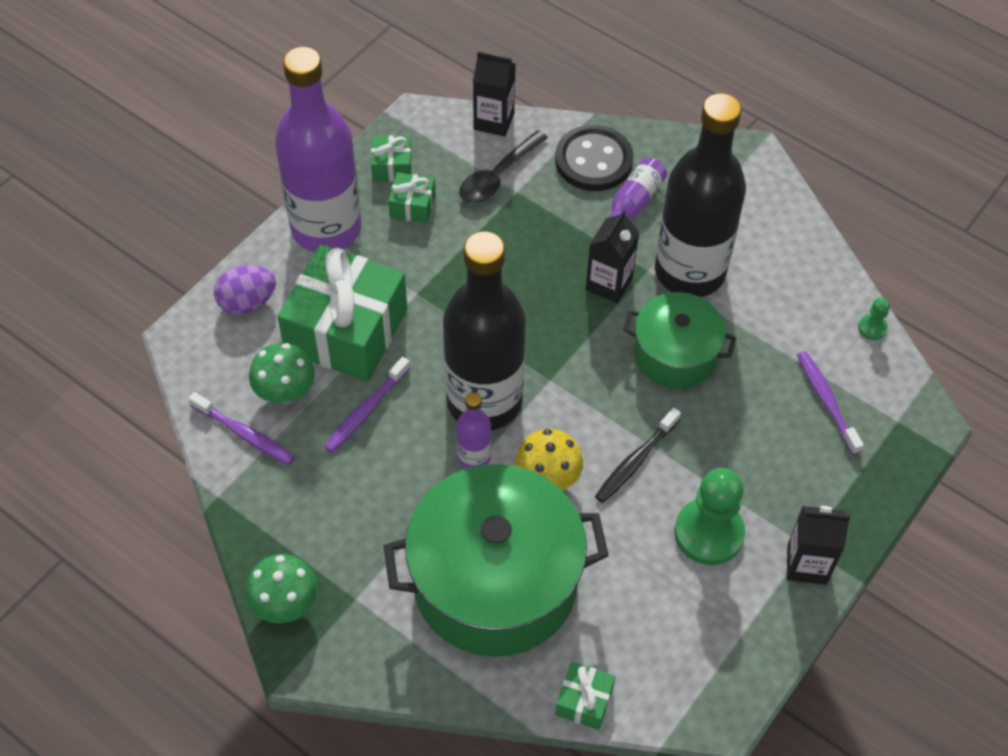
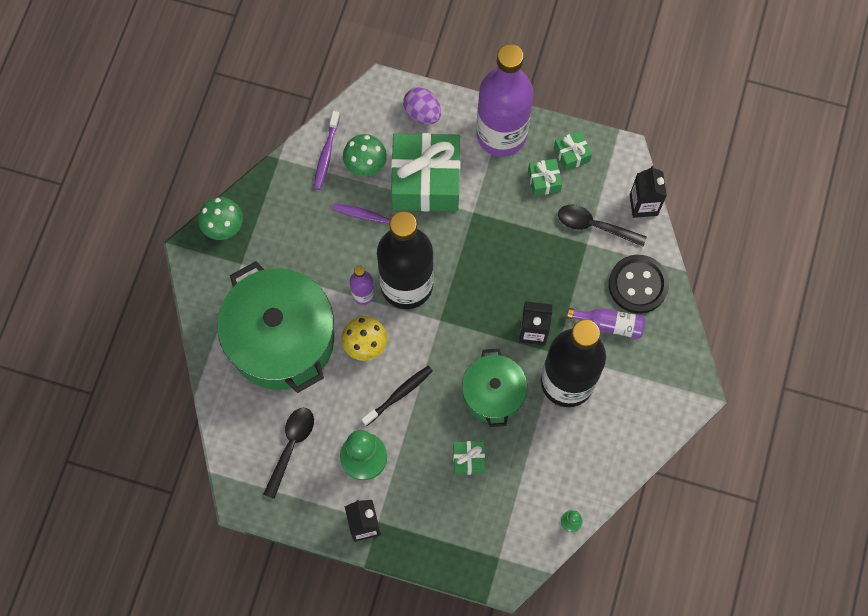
camera: 70 degrees right, 15 degrees up
green gift [555,661,615,730] -> green gift moved to [453,441,485,475]
black toothbrush [595,408,681,503] -> black toothbrush turned 120 degrees clockwise [362,366,433,426]
purple toothbrush [797,351,864,455] -> none
none -> black spoon [263,408,314,499]

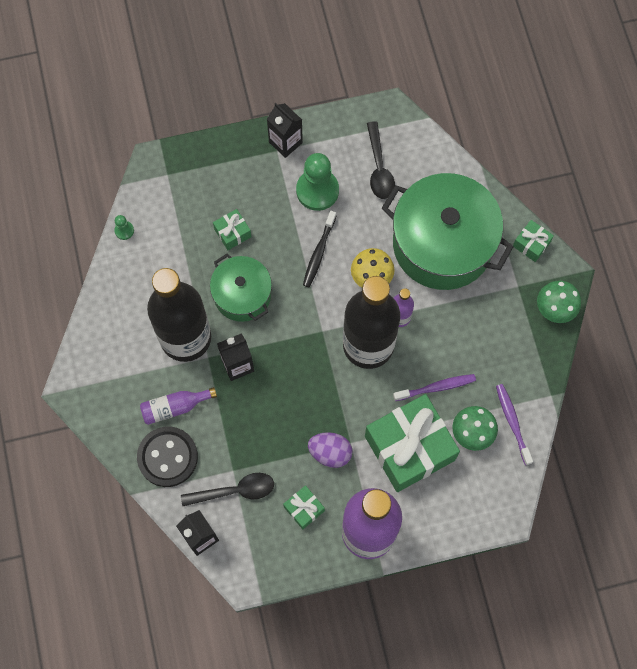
camera: 150 degrees right, 0 degrees up
purple egg [403,87,441,124] -> purple egg moved to [308,432,353,468]
green gift [554,130,592,171] -> green gift moved to [513,220,554,262]

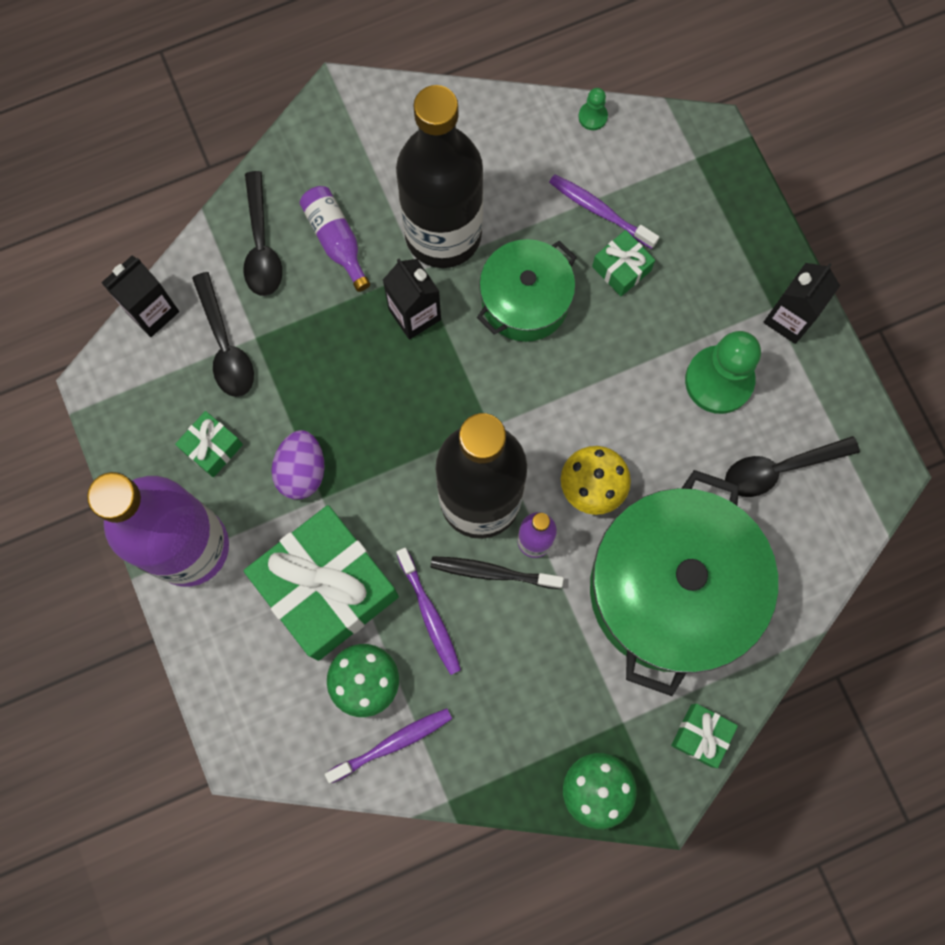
camera: 80 degrees right, 5 degrees up
black button [137,427,198,487] -> black spoon [244,171,282,296]
black toothbrush [303,211,336,287] -> black toothbrush moved to [430,556,564,589]
none -> purple toothbrush [549,174,659,249]

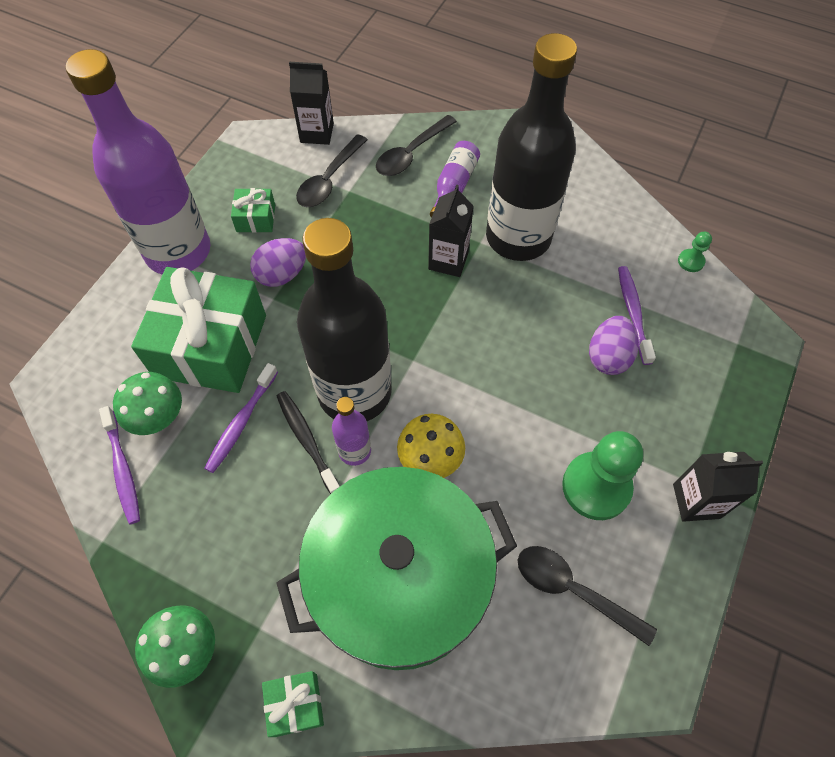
camera: 50 degrees right, 15 degrees down
purple toothbrush [325,708,452,783] -> purple toothbrush turned 45 degrees clockwise [99,406,140,524]
green pot [477,239,577,342] -> none
green gift [592,230,655,296] -> purple egg [589,316,639,375]

